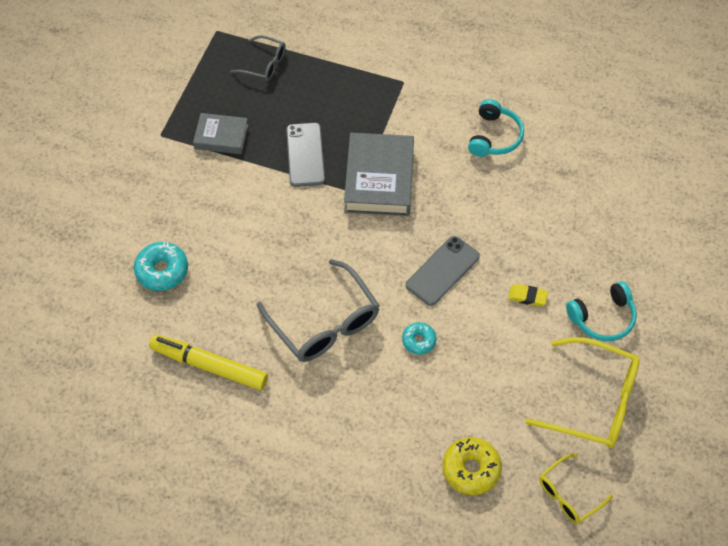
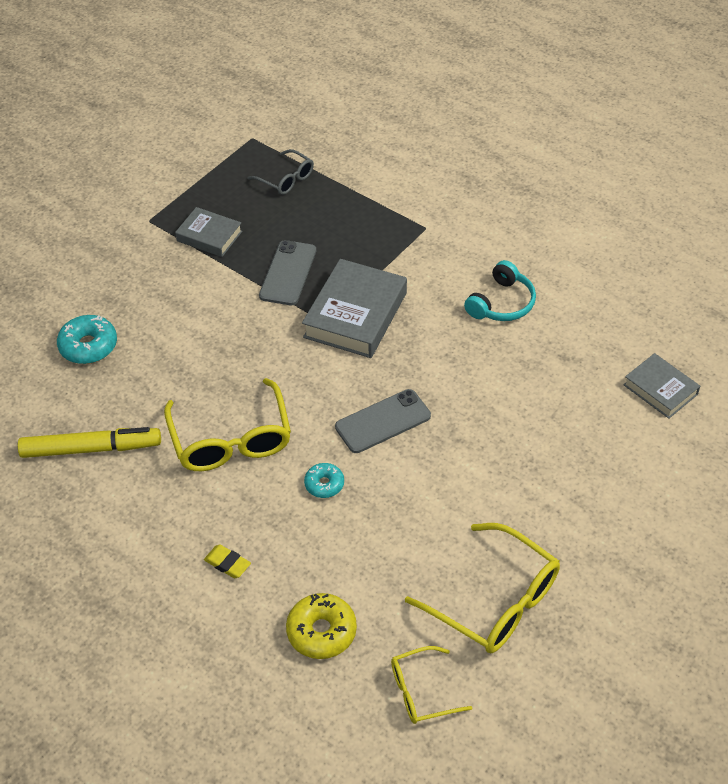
camera: 20 degrees right, 10 degrees down
yellow marker [149,334,268,390] -> yellow marker turned 135 degrees clockwise [18,427,161,458]
grey glasses [256,259,380,362] -> yellow glasses [164,378,291,471]
yellow eraser [508,284,548,307] -> yellow eraser moved to [204,545,251,578]
turquoise headphones [566,281,637,341] -> none
none -> grey book [624,353,700,419]

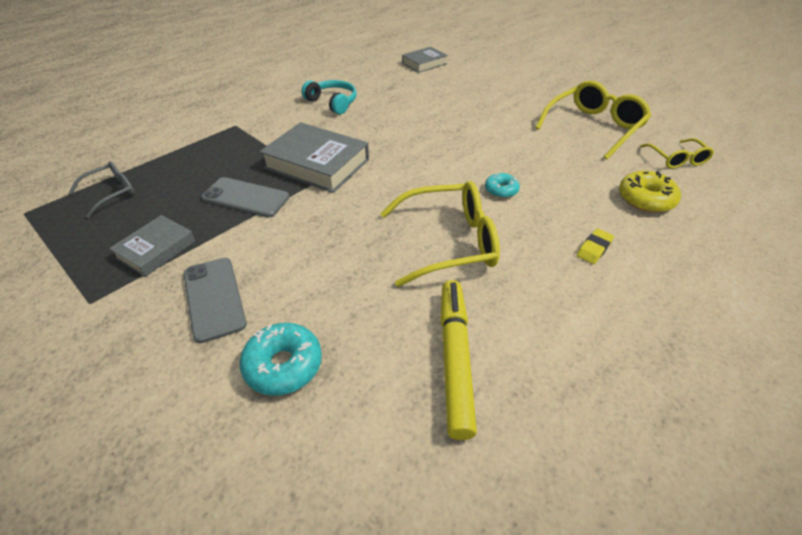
camera: 85 degrees left, 5 degrees down
grey phone [335,389,431,453] -> grey phone moved to [184,258,247,343]

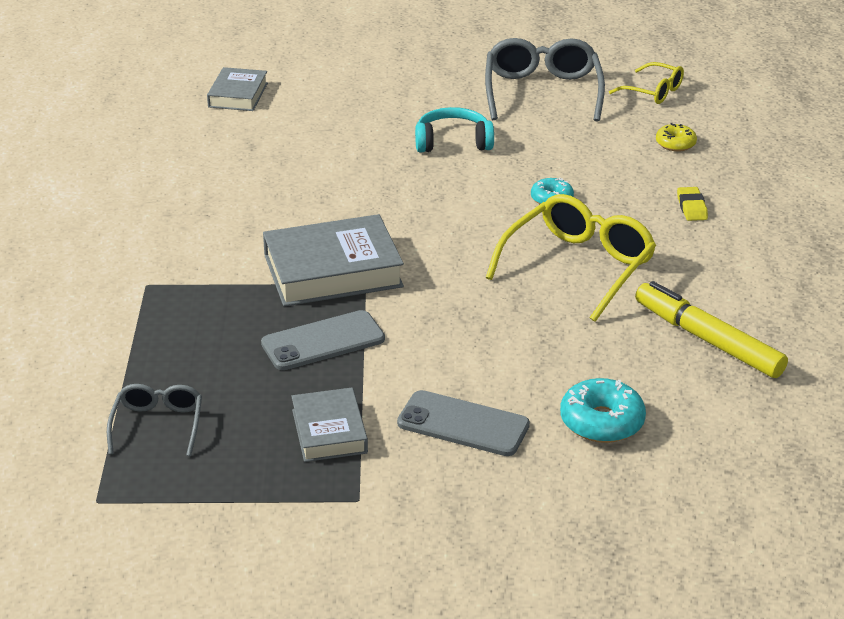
camera: 45 degrees left, 10 degrees down
turquoise headphones [301,80,357,114] -> turquoise headphones moved to [415,107,494,152]
yellow glasses [535,80,651,160] -> grey glasses [485,38,605,121]
yellow donut [619,171,681,213] -> yellow donut [656,123,697,152], size x0.62

